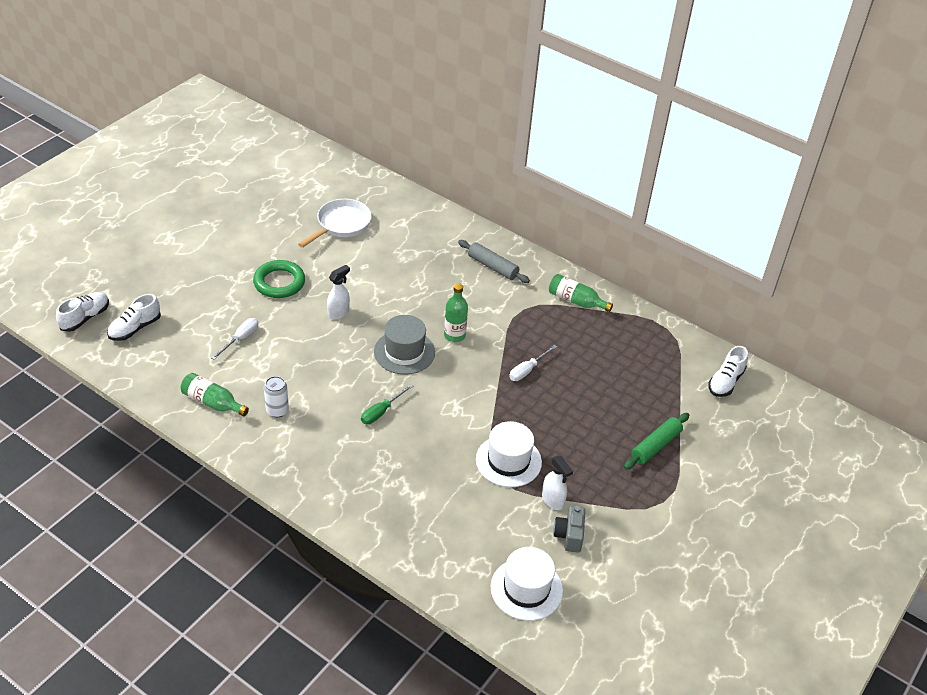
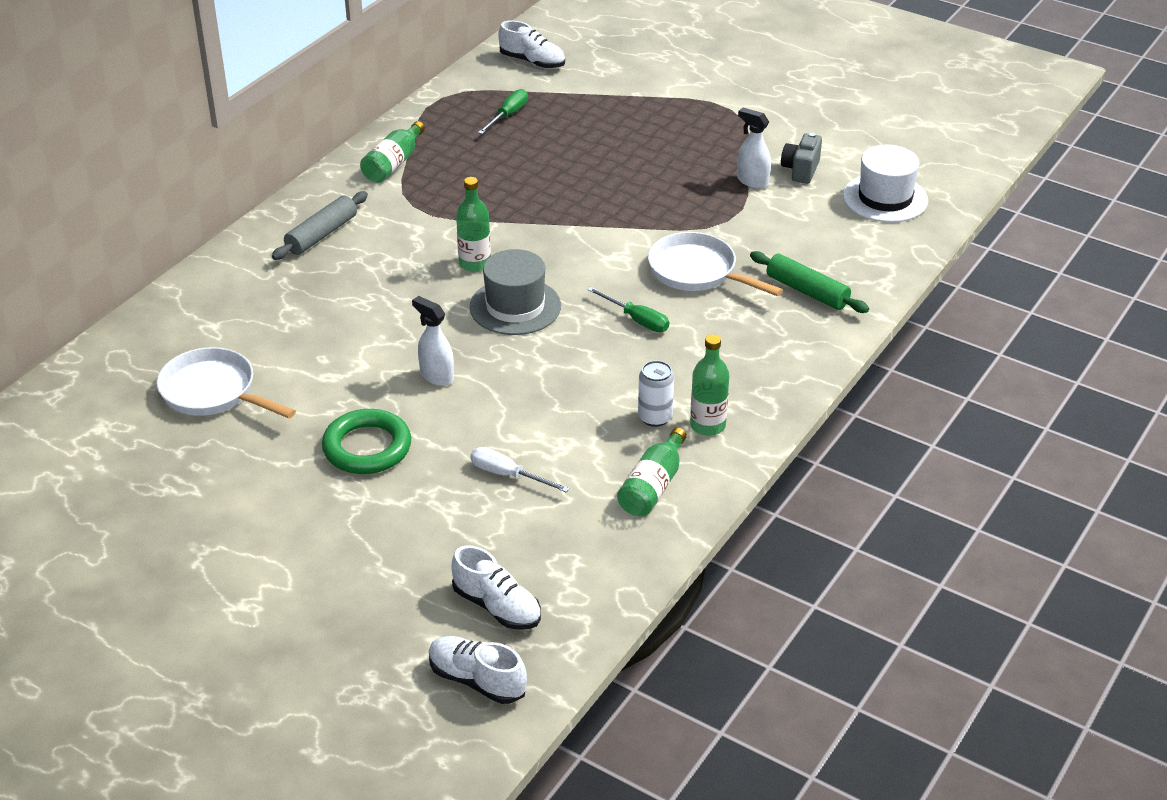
camera: 90 degrees left, 5 degrees down
white hat [476,421,542,487] -> none
white screwdriver [509,345,557,381] -> none
white spray bottle [542,456,573,510] -> white spray bottle turned 105 degrees counterclockwise [737,108,771,189]
grey camera [553,506,585,553] -> grey camera turned 105 degrees clockwise [781,132,822,184]
green rolling pin [624,413,689,470] -> green rolling pin moved to [750,251,869,313]
none -> green screwdriver [478,89,528,134]
none -> white pan [648,232,783,296]
none -> green bottle [690,334,729,436]

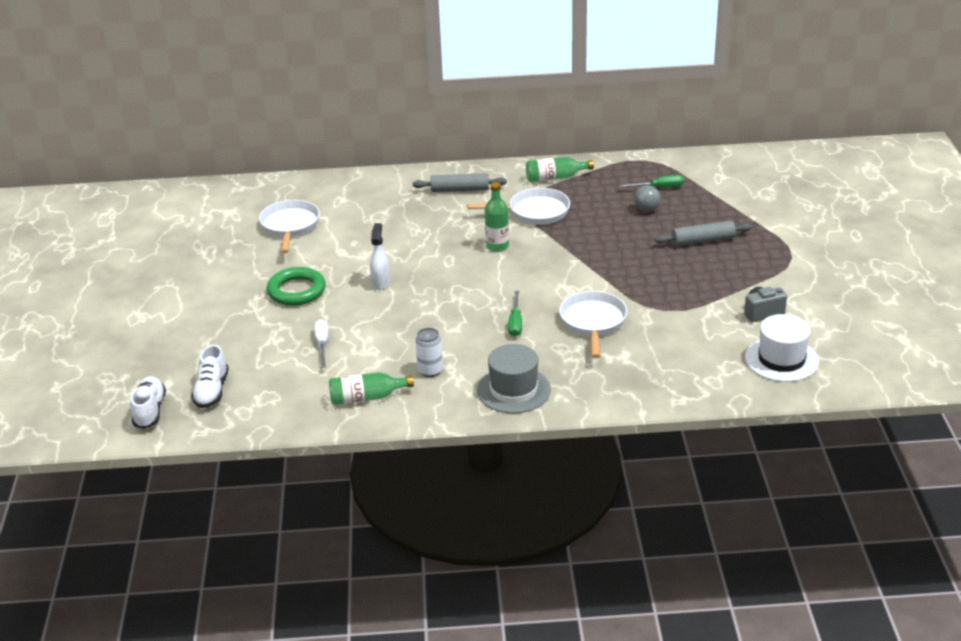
camera: 55 degrees right, 5 degrees down
grey hat [469,249,561,335] -> grey hat moved to [477,344,551,414]
white shoe [498,20,565,69] -> none
green bottle [690,334,729,436] -> none
white spray bottle [737,108,771,189] -> none
green rolling pin [750,251,869,313] -> none
none -> white pan [467,188,570,225]
none -> grey ball [634,185,661,212]
none -> grey rolling pin [655,221,752,246]

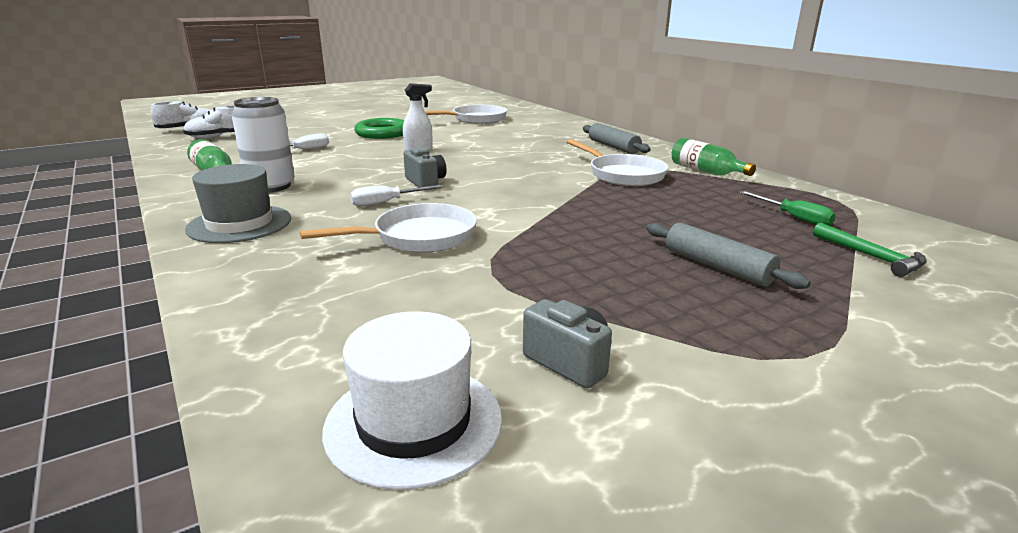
camera: 60 degrees right, 10 degrees down
white can [415,328,443,377] -> white can [232,97,295,192], size x1.62
green bottle [485,182,509,252] -> none
green screwdriver [508,290,522,337] -> white screwdriver [350,185,444,206]
grey ball [634,185,661,212] -> none
none -> grey camera [403,146,447,187]
none -> green hammer [813,223,927,277]

